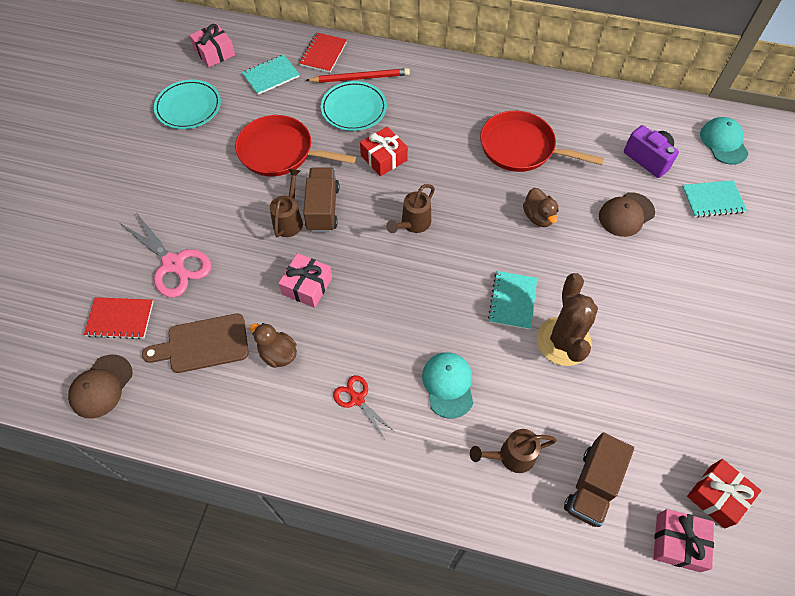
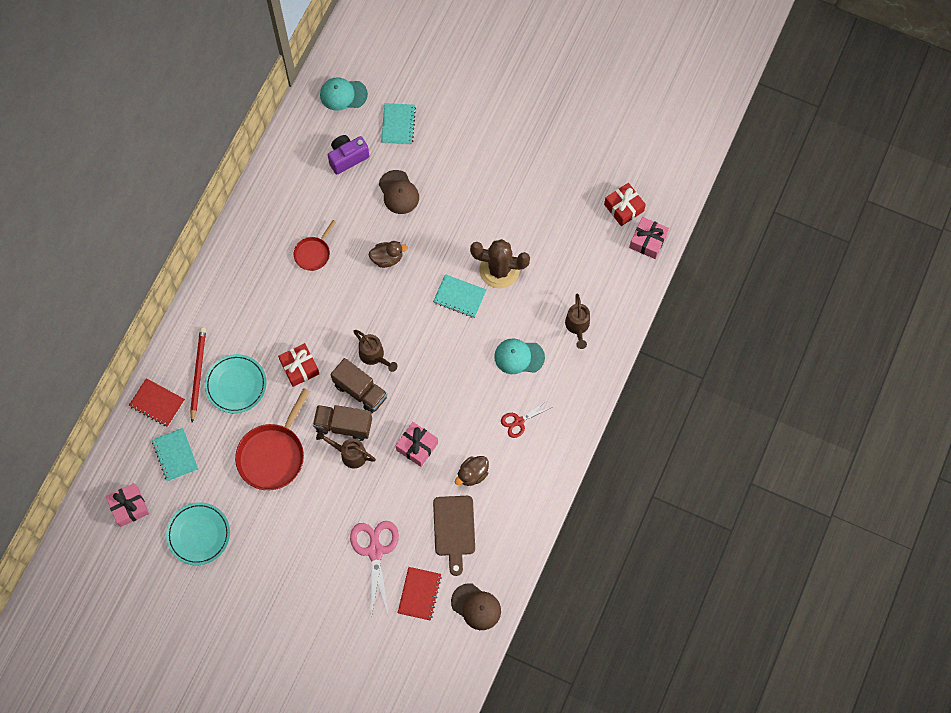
camera: 80 degrees left, 10 degrees up
pink scissors [121,211,211,298] -> pink scissors turned 60 degrees counterclockwise [350,521,399,616]
red pan [480,111,604,172] -> red pan [294,220,336,271], size x0.55
brown truck [564,432,634,527] -> brown truck moved to [330,358,388,414]

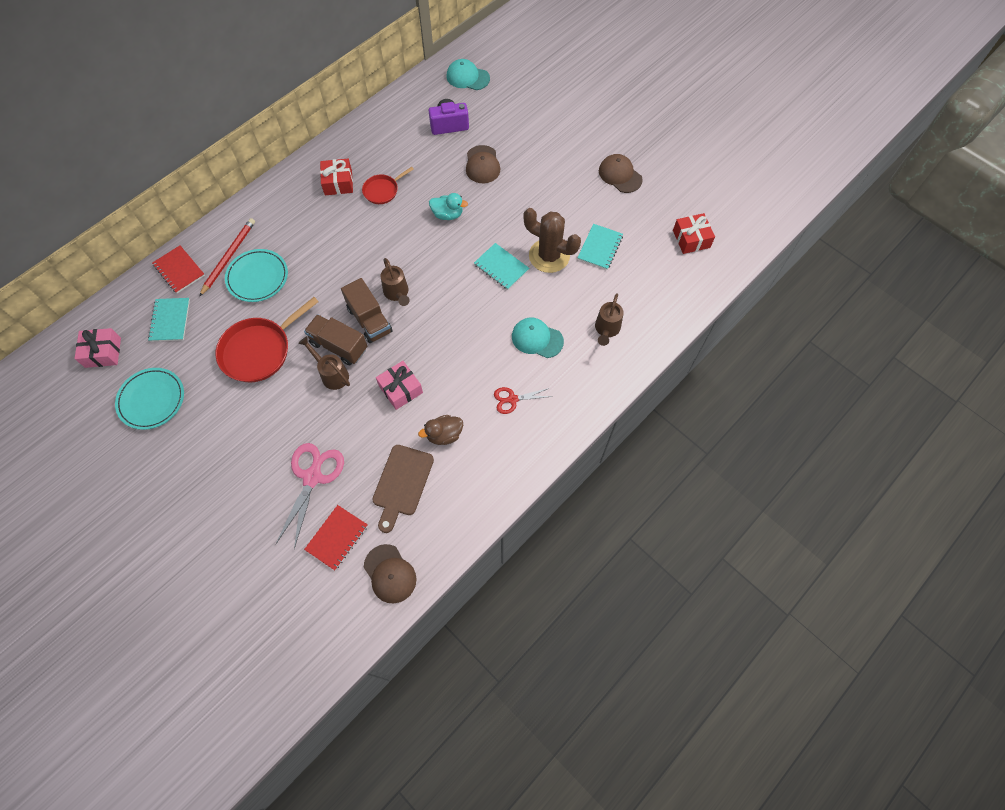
camera: 20 degrees right, 5 degrees down
red gift [278,343,319,387] -> red gift moved to [320,159,353,195]
brown duck [369,241,408,268] -> turquoise duck [429,193,468,220]
turquoise notebook [381,103,416,145] -> turquoise notebook moved to [578,224,623,270]
pink gift [629,217,669,259] -> none
none -> brown cap [599,154,643,193]

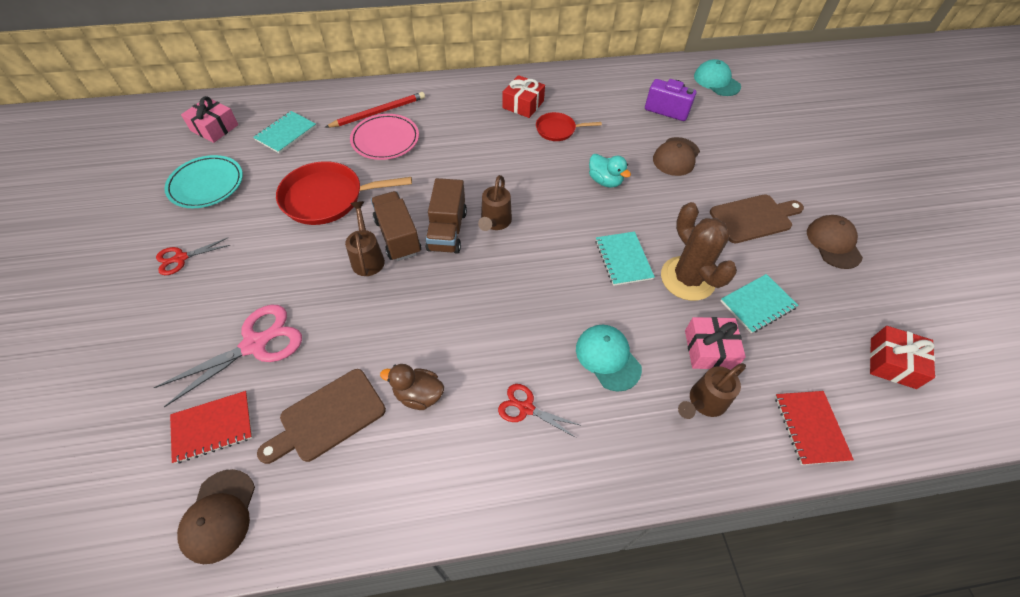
camera: 35 degrees right, 10 degrees down
red notebook [152,246,205,293] -> red notebook moved to [775,391,854,465]
turquoise plate [225,249,288,302] -> pink plate [350,114,419,160]
pink gift [376,361,423,410] -> pink gift moved to [685,317,746,370]
none -> red scissors [156,237,230,275]
none -> brown cutting board [710,195,804,243]

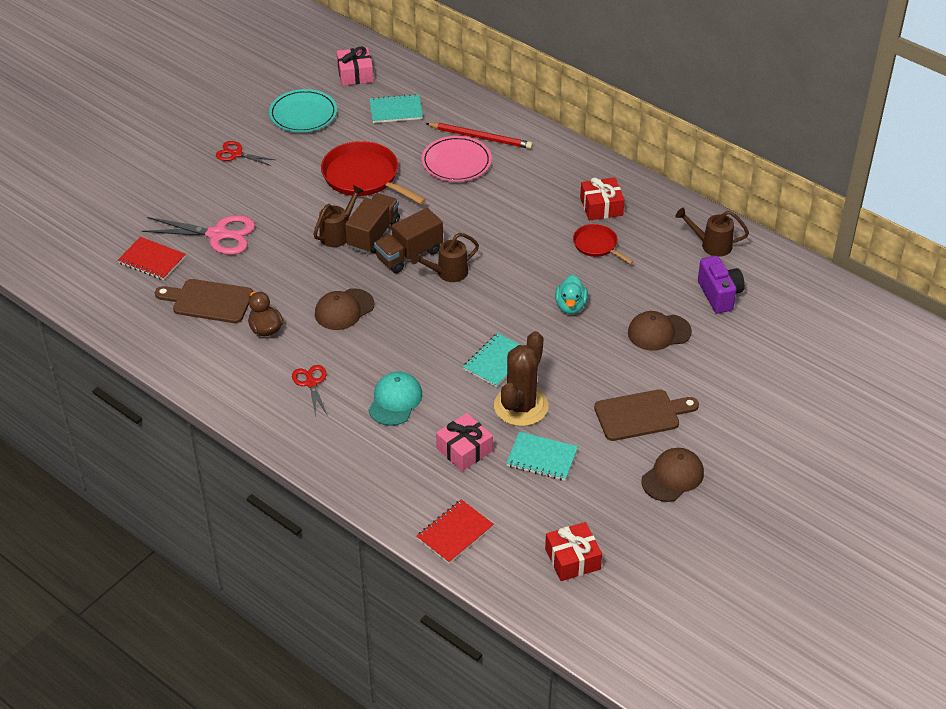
camera: 50 degrees right, 10 degrees down
brown cap [177,469,255,564] -> brown cap moved to [315,288,374,330]
brown watering can [678,363,746,419] -> brown watering can moved to [675,208,749,256]
turquoise cap [694,59,741,96] -> none
brown cutting board [710,195,804,243] -> brown cutting board turned 45 degrees counterclockwise [594,389,699,441]

